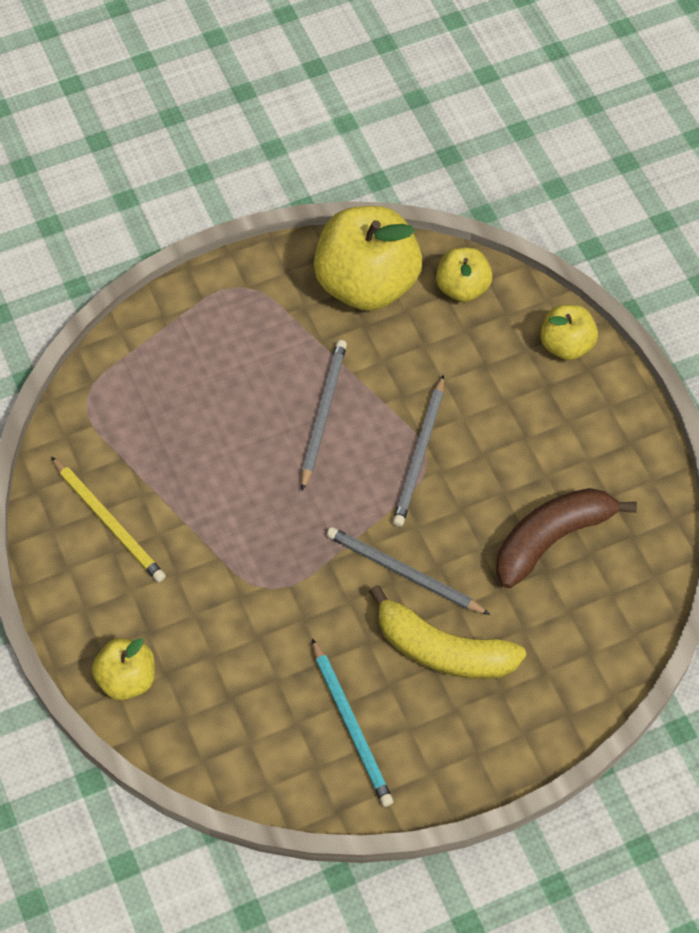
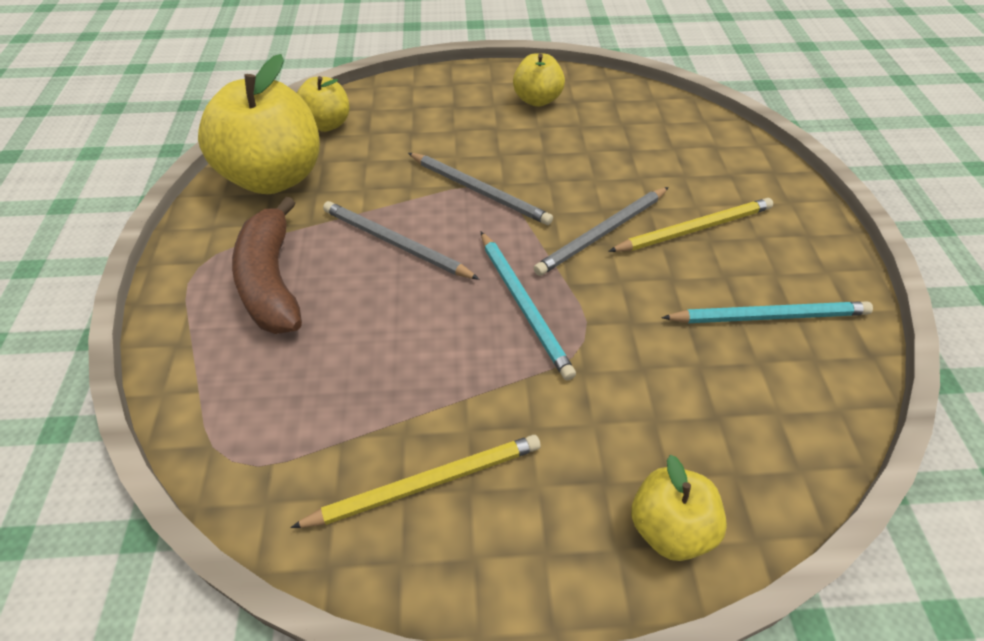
camera: 70 degrees left, 10 degrees down
yellow banana [369,585,526,679] -> yellow pencil [608,198,773,252]
brown banana [496,488,637,588] -> brown banana moved to [232,197,302,334]
yellow apple [540,305,598,360] -> yellow apple moved to [513,53,565,107]
none -> turquoise pencil [481,232,576,381]

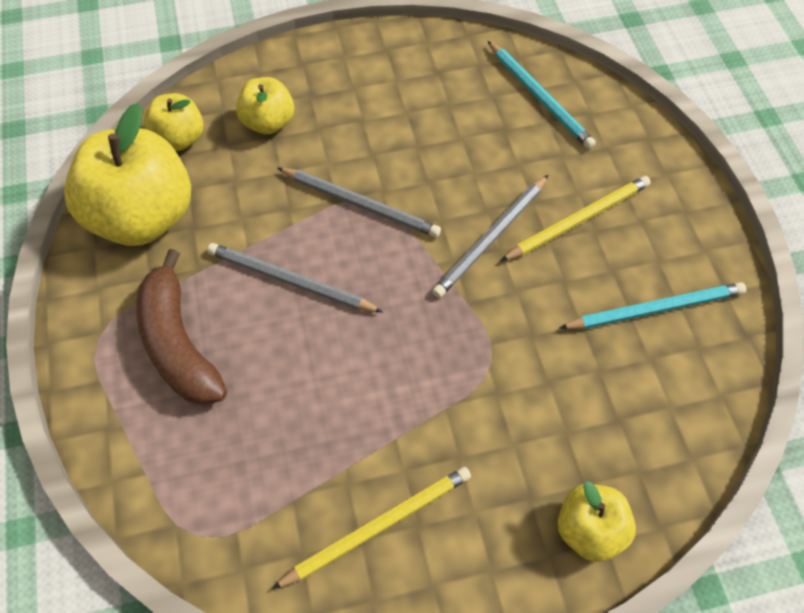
camera: 10 degrees left, 10 degrees up
turquoise pencil [481,232,576,381] -> turquoise pencil moved to [488,41,596,149]
yellow apple [513,53,565,107] -> yellow apple moved to [236,77,294,134]

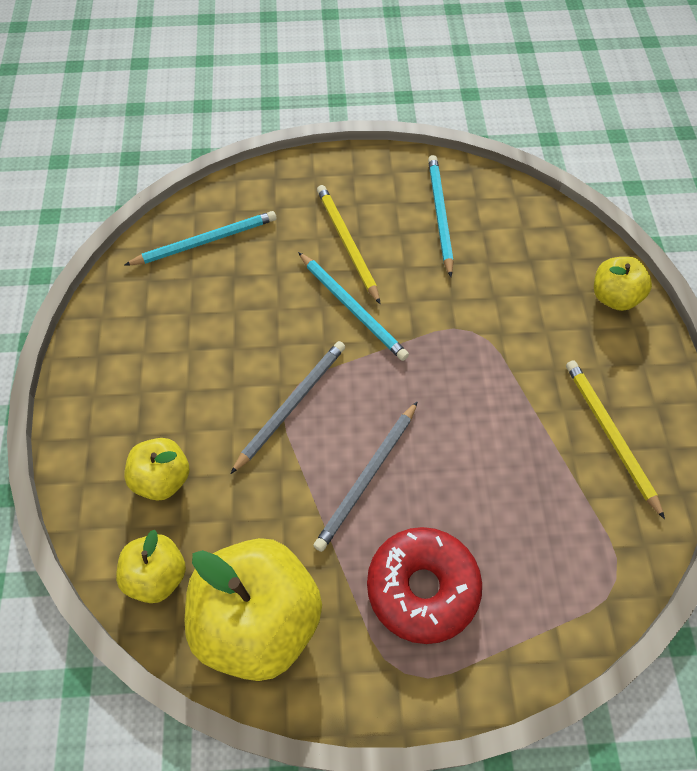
camera: 80 degrees left, 0 degrees up
brown banana [136,249,227,405] -> red donut [367,527,482,644]
grey pencil [432,175,548,298] -> turquoise pencil [298,252,409,361]

